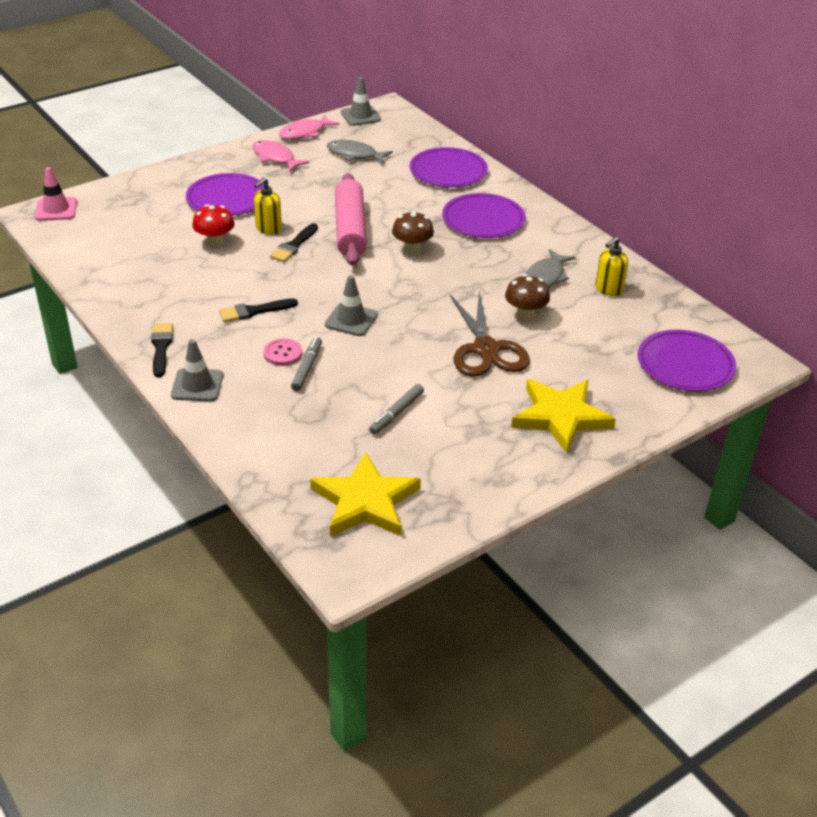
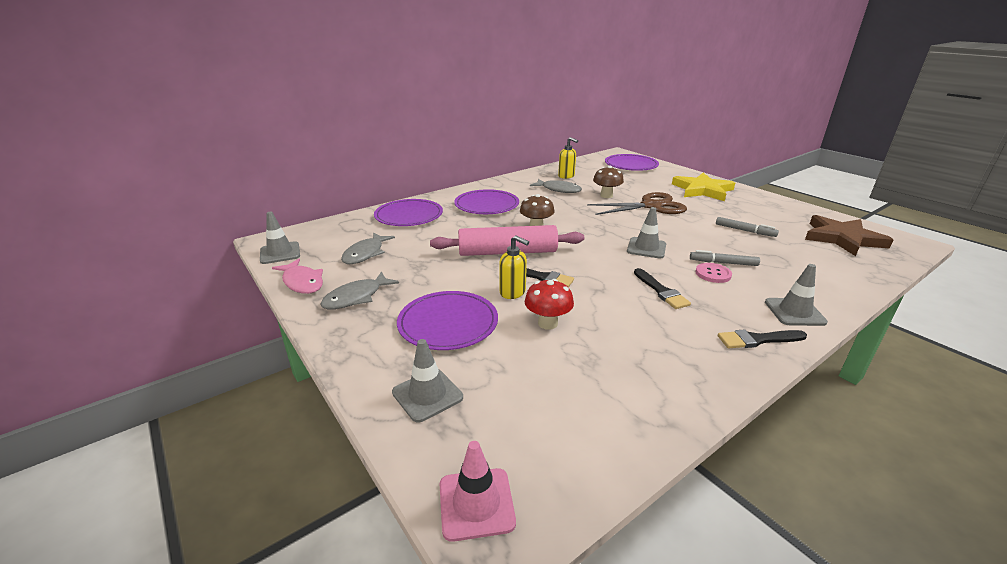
camera: 90 degrees left, 10 degrees down
pink fish [252,140,309,172] -> grey fish [321,272,399,309]
yellow star [310,452,421,536] -> brown star [805,215,893,256]
none -> grey traffic cone [392,339,463,423]

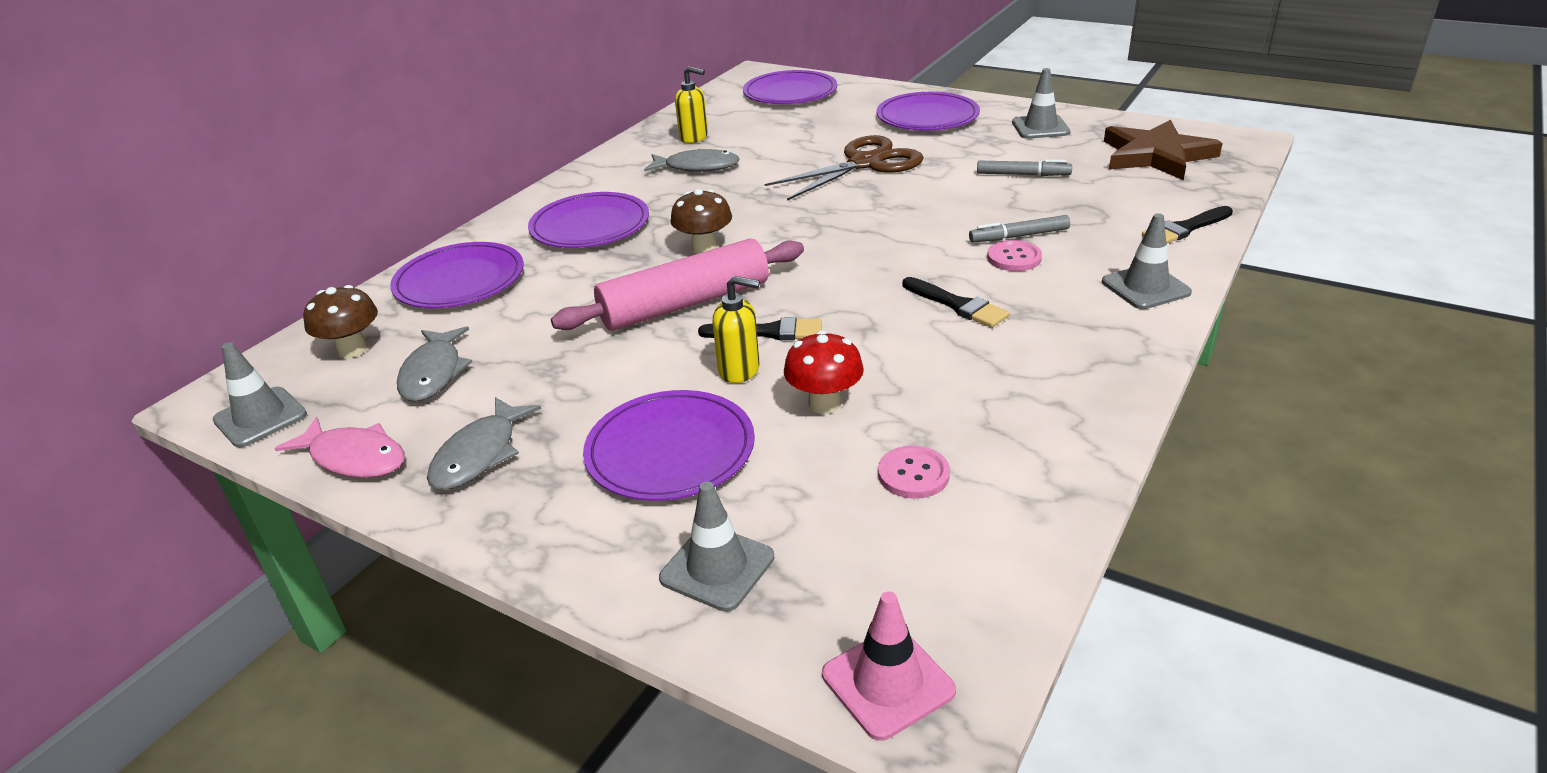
camera: 20 degrees left, 5 degrees up
brown mushroom [593,166,624,198] -> brown mushroom moved to [303,285,378,358]
grey traffic cone [627,207,666,259] -> grey traffic cone moved to [1012,68,1070,139]
yellow star [672,173,735,201] -> purple plate [877,92,980,131]
black brush [718,329,807,348] -> black brush moved to [1142,206,1233,243]
none -> pink button [878,445,950,499]

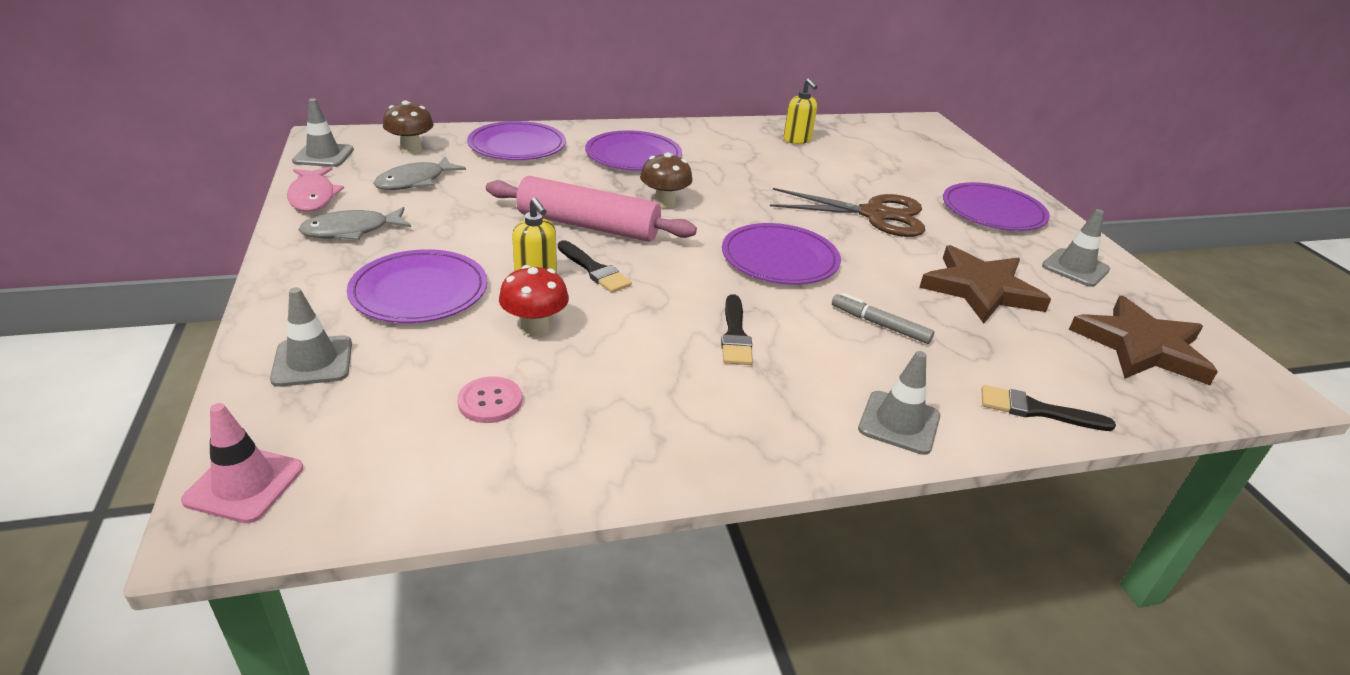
camera: 40 degrees right, 0 degrees up
grey fish [644,149,740,172] -> none
purple plate [743,70,837,104] -> purple plate moved to [722,223,841,285]
grey marker [977,159,1072,176] -> brown star [919,245,1051,323]
pink button [987,240,1042,271] -> none

